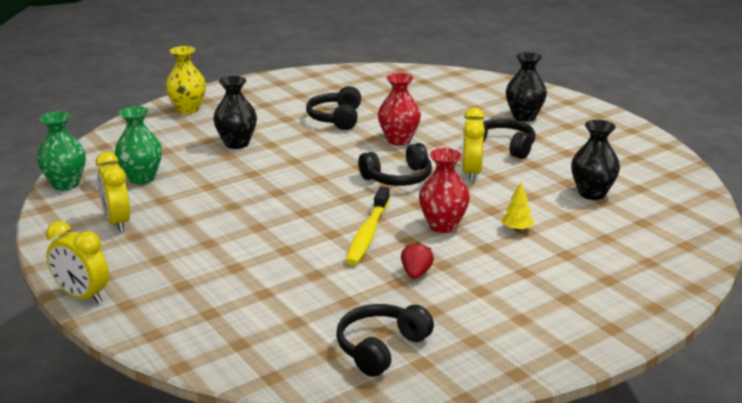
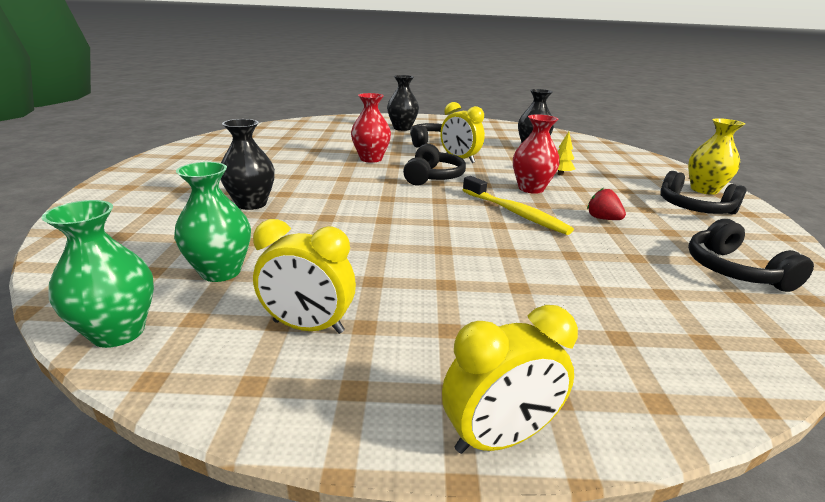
camera: 55 degrees left, 0 degrees up
yellow vase [165,46,206,114] -> yellow vase moved to [688,118,745,195]
black headphones [306,86,361,130] -> black headphones moved to [660,171,746,214]

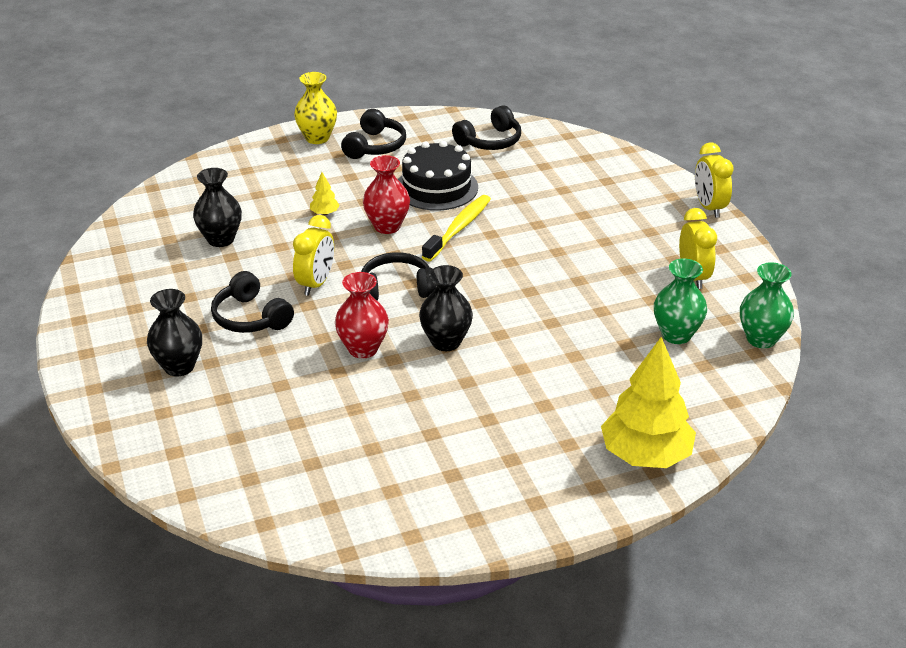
camera: 110 degrees left, 10 degrees up
black vase [221,119,275,210] -> black vase moved to [419,265,473,351]
yellow clock [442,305,578,454] -> yellow clock turned 150 degrees counterclockwise [695,142,734,218]
red strawberry [587,188,626,220] -> black cake [398,141,478,211]
none -> yellow tree [601,337,696,468]

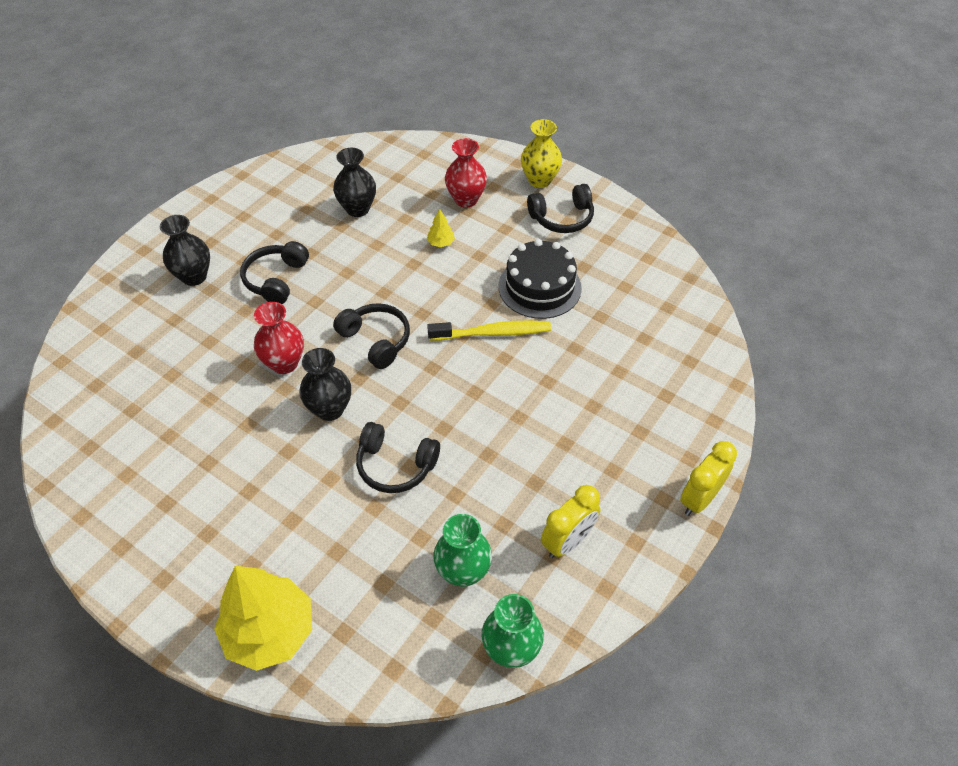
camera: 55 degrees right, 15 degrees up
yellow clock [293,215,334,296] -> none
red vase [363,155,410,234] -> red vase moved to [445,138,487,208]
black headphones [452,105,521,150] -> black headphones moved to [356,422,440,493]

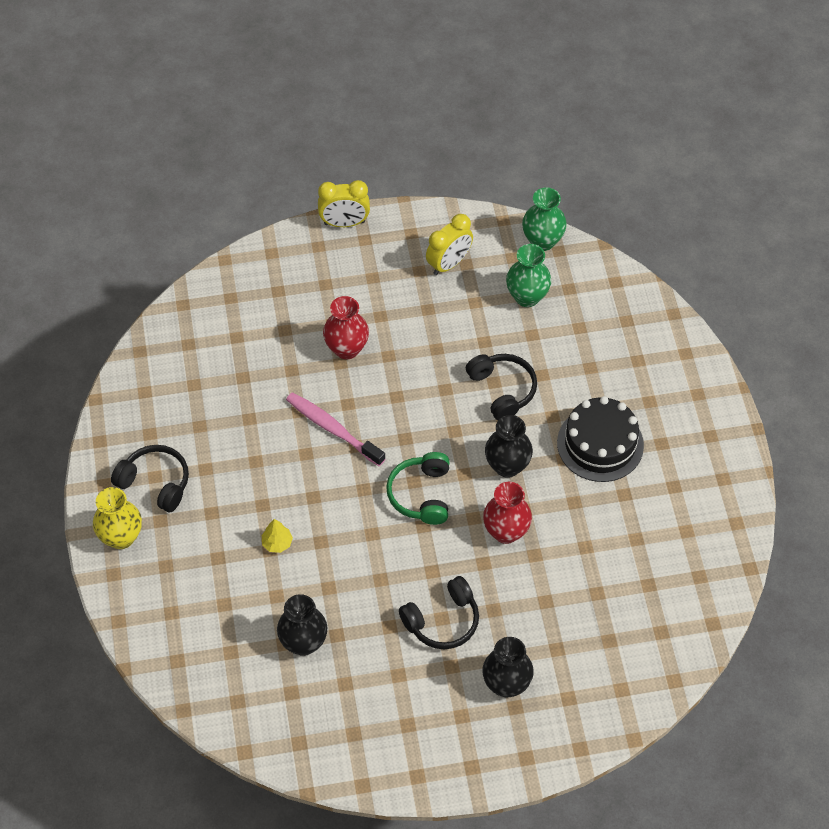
camera: 135 degrees left, 5 degrees up
yellow tree [214,566,312,671] -> none
black headphones [333,303,410,369] -> green headphones [386,452,450,525]
yellow toothbrush [427,320,551,341] -> pink toothbrush [286,392,385,466]
red vase [445,138,487,208] -> red vase moved to [323,296,369,359]
black cake [499,239,582,319] -> black cake moved to [557,396,644,482]
yellow clock [541,485,600,558] -> yellow clock turned 135 degrees clockwise [426,214,473,275]

